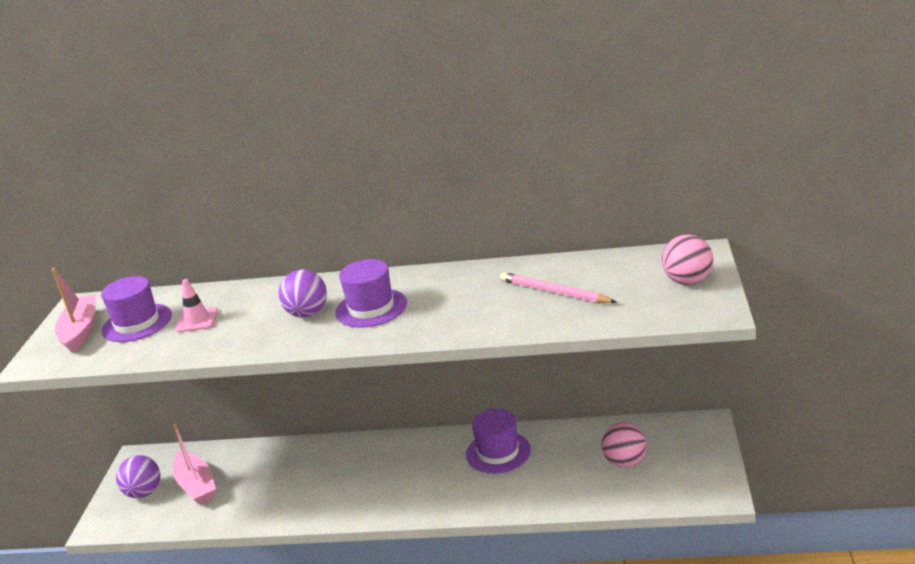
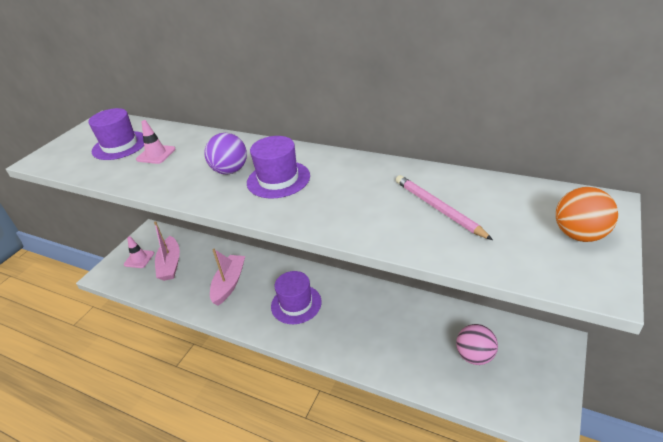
camera: 20 degrees right, 10 degrees up
pink boat [52,268,96,353] -> pink boat moved to [210,249,245,306]
purple ball [116,455,160,498] -> pink traffic cone [124,236,154,268]
purple hat [466,408,531,474] -> purple hat moved to [271,271,322,324]
pink ball [662,235,713,285] -> orange ball [556,187,618,242]

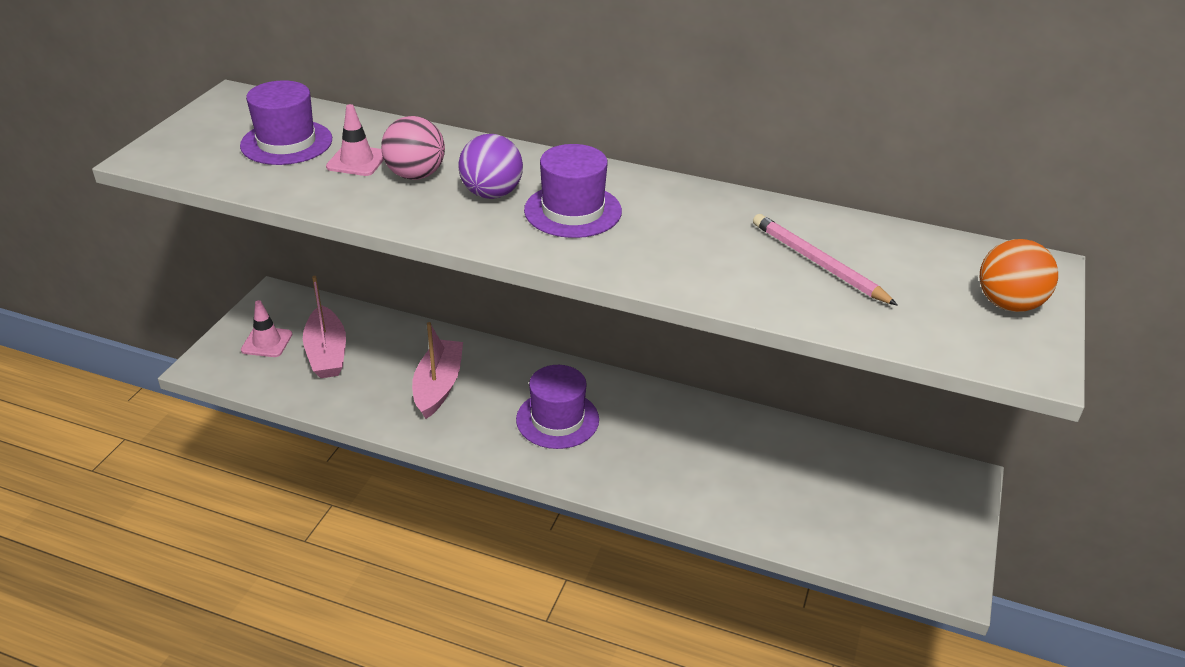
camera: 10 degrees left, 0 degrees up
pink ball [456,324,498,365] -> pink ball moved to [381,116,445,180]

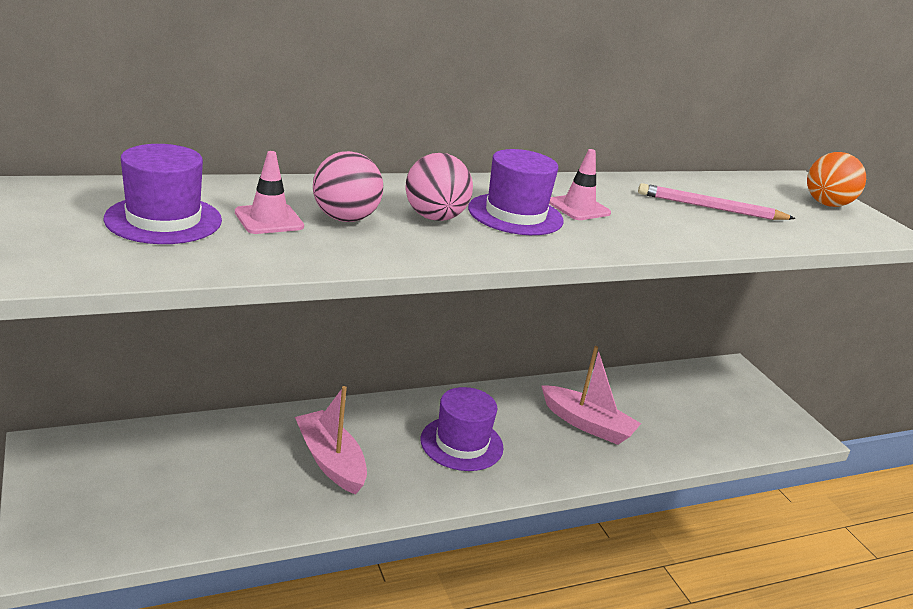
camera: 45 degrees left, 10 degrees down
pink traffic cone [241,300,292,357] -> pink traffic cone moved to [549,149,611,220]
pink boat [303,276,346,378] -> pink boat moved to [541,346,641,445]
purple ball [458,134,523,199] -> pink ball [405,153,473,221]

